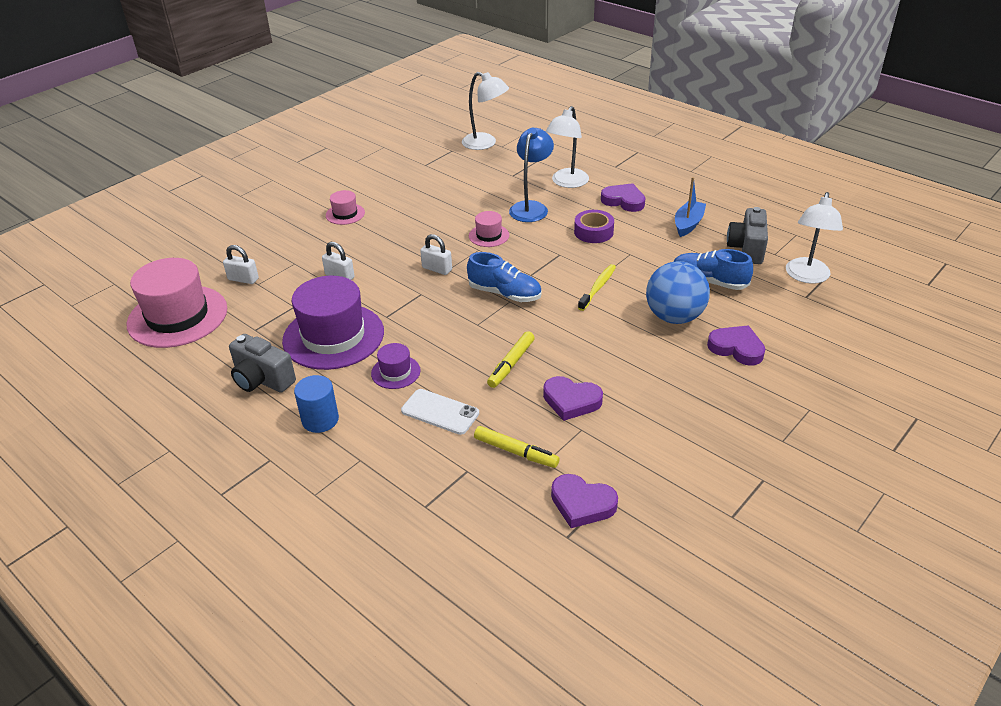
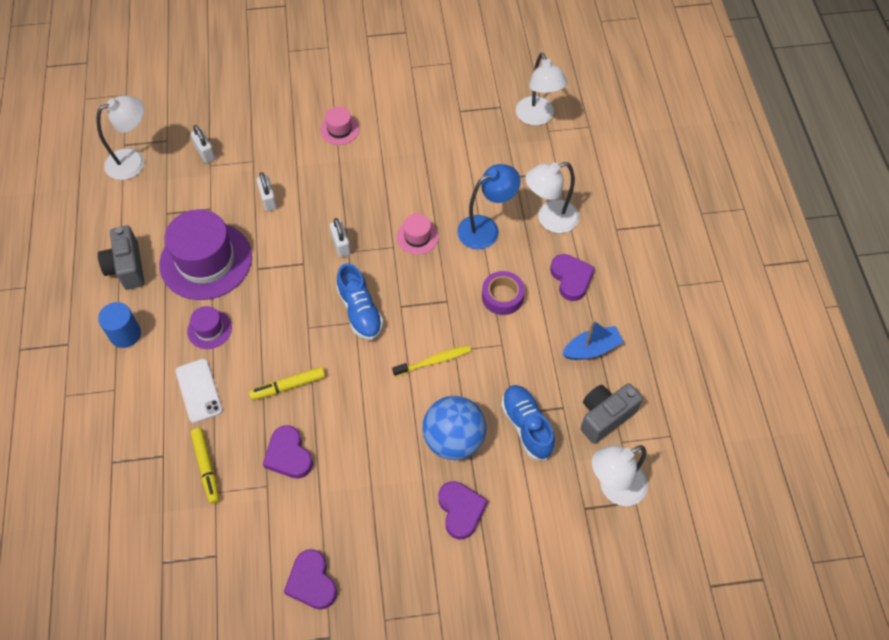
camera: 40 degrees right, 20 degrees up
pink hat [127,258,227,348] -> white lamp [97,95,145,180]
purple heart [551,474,618,528] -> purple heart moved to [284,549,337,609]

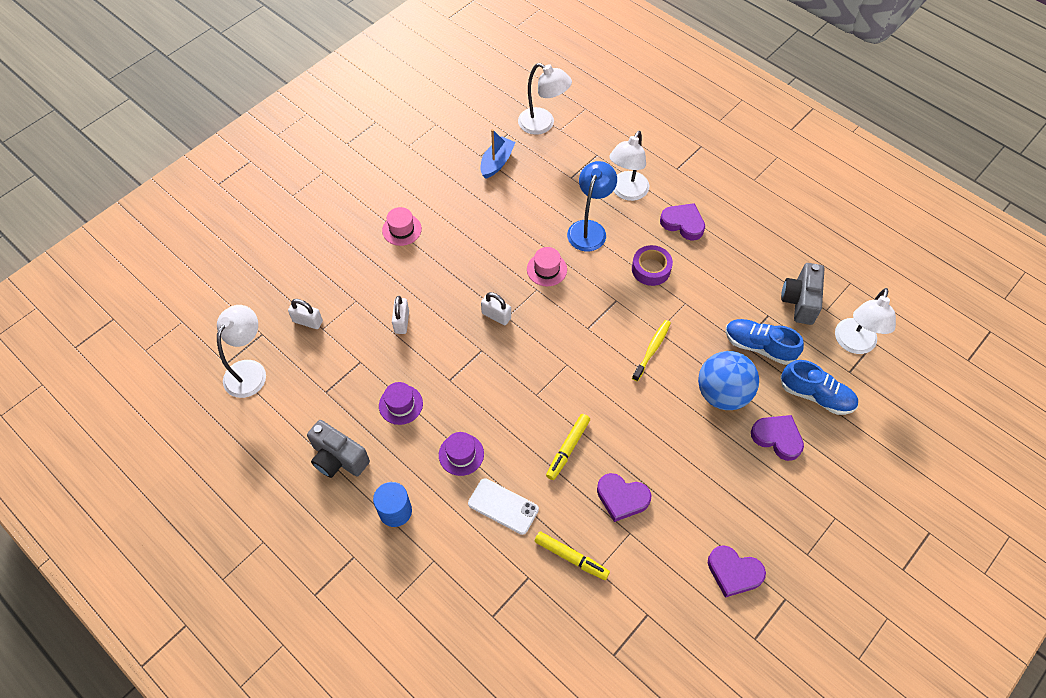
camera: 40 degrees left, 0 degrees up
purple hat [159,209,252,300] -> purple hat [379,382,423,425], size x0.46
white padlock [257,172,277,211] -> white padlock turned 60 degrees clockwise [392,296,409,334]
blue shoe [336,263,384,340] -> blue shoe moved to [780,360,858,415]
blue boat [562,320,624,360] -> blue boat moved to [480,129,516,179]

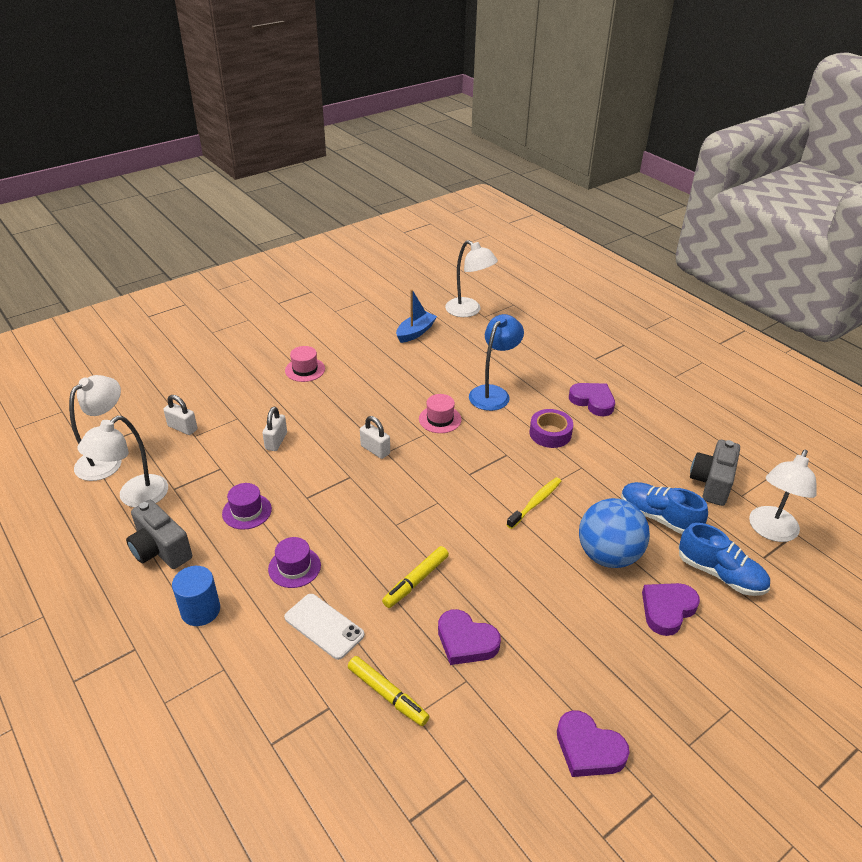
camera: 10 degrees right, 20 degrees down
white lamp [609,131,649,201] -> white lamp moved to [78,416,168,508]
purple heart [751,415,804,461] -> purple heart turned 90 degrees counterclockwise [642,583,700,636]

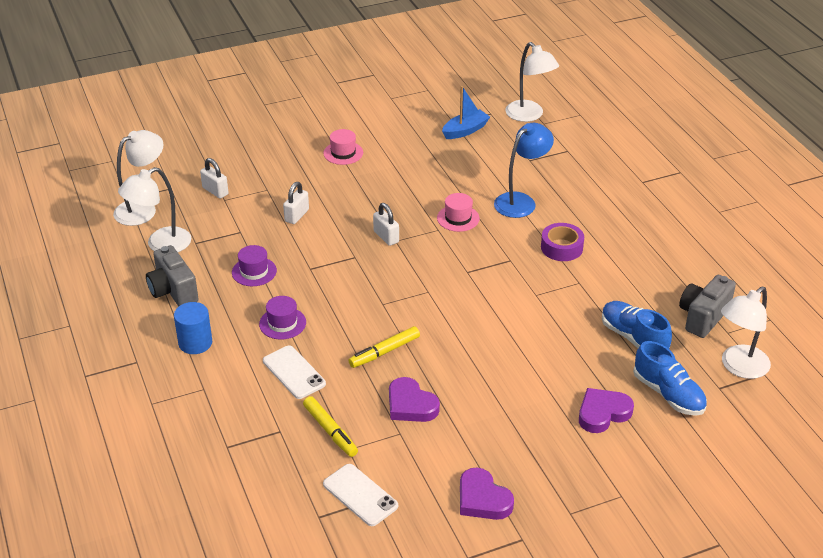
camera: 15 degrees right, 0 degrees up
yellow toothbrush [507,477,561,529] -> none
purple heart [569,383,615,416] -> none
blue ball [579,498,650,568] -> none
none -> white phone [323,464,398,526]

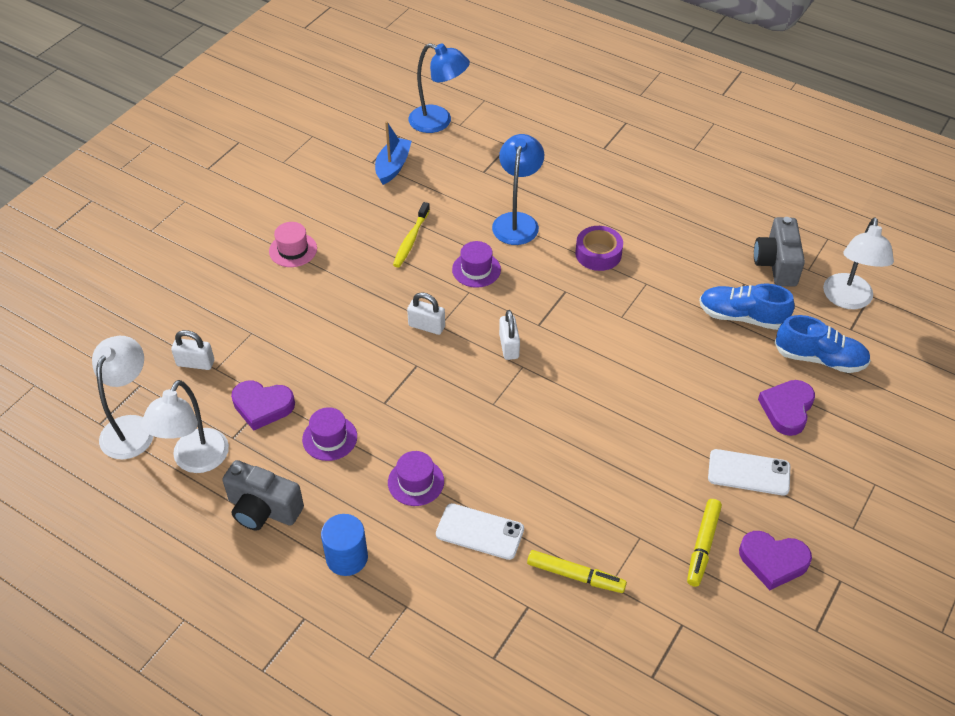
camera: 35 degrees left, 10 degrees up
white padlock [283,182,309,224] -> white padlock moved to [499,310,520,360]
white phone [323,464,398,526] -> white phone moved to [708,449,790,495]
yellow marker [348,326,420,368] -> yellow marker moved to [687,499,722,587]
purple heart [389,377,440,422] -> purple heart moved to [231,380,295,431]
pink hat [437,193,480,232] -> purple hat [452,241,501,288]
white lamp [506,42,559,122] -> blue lamp [408,43,470,133]
none -> yellow toothbrush [393,202,430,267]

